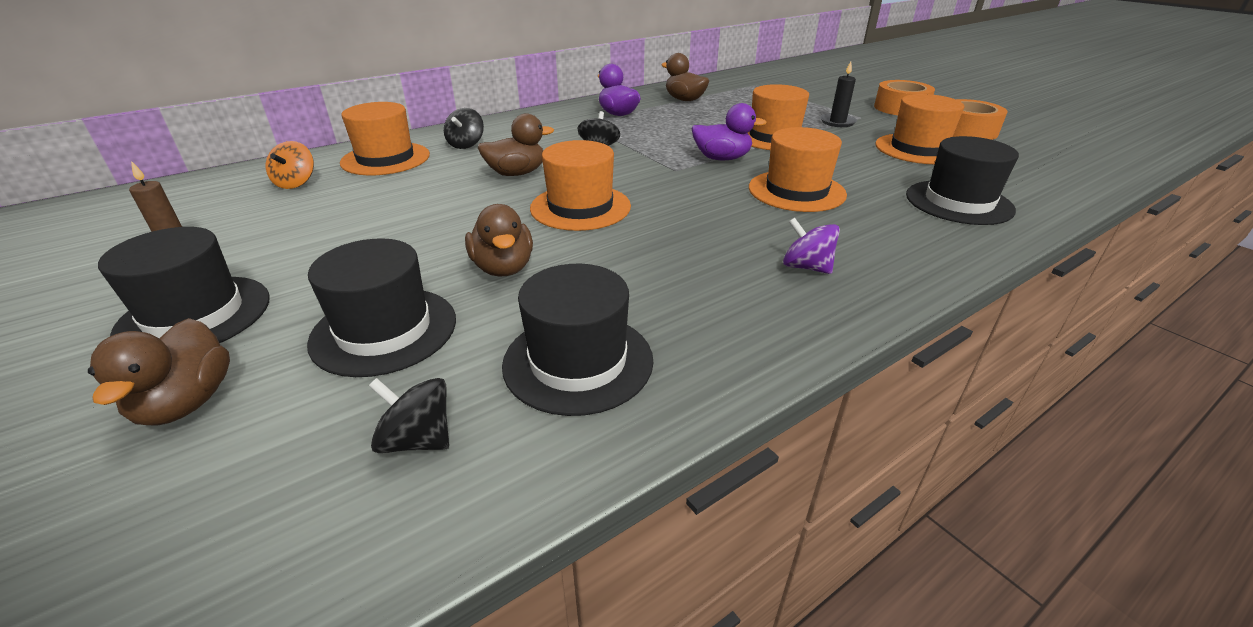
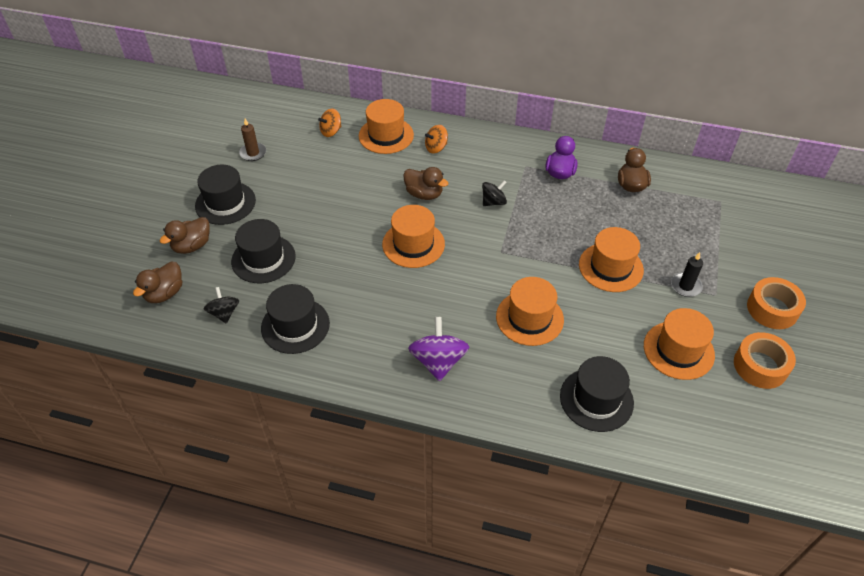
camera: 50 degrees right, 15 degrees up
black spinning top [444,108,484,149] -> orange spinning top [425,125,448,154]
brown duck [465,204,533,277] -> brown duck moved to [133,262,182,303]
purple duck [691,103,767,160] -> none
purple spinning top [783,217,840,274] -> purple spinning top [408,317,469,381], size x1.63

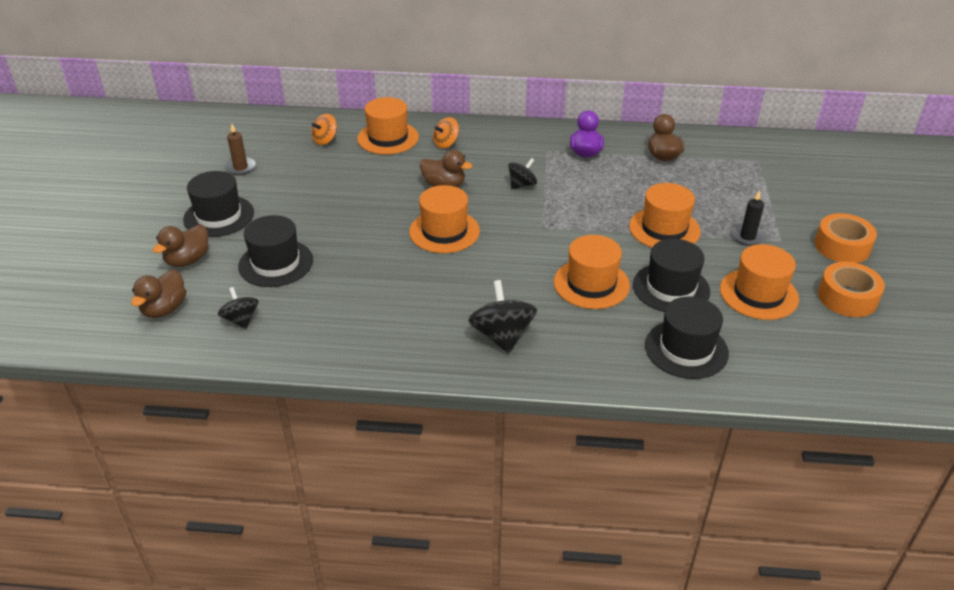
camera: 10 degrees left, 10 degrees down
black hat [261,284,330,354] -> black hat moved to [633,239,710,312]
purple spinning top [408,317,469,381] -> black spinning top [468,280,537,354]

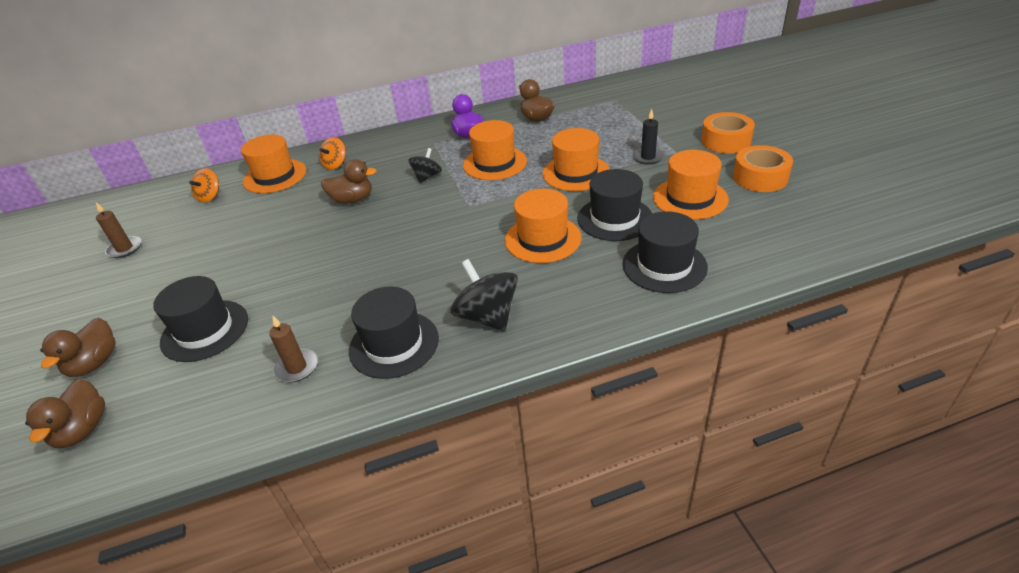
camera: 20 degrees left, 0 degrees up
black hat [183,171,254,237] -> black hat moved to [349,287,439,379]
black spinning top [218,287,259,329] -> none
orange hat [409,185,480,253] -> orange hat moved to [463,120,527,180]
none -> brown candle [269,316,318,383]

